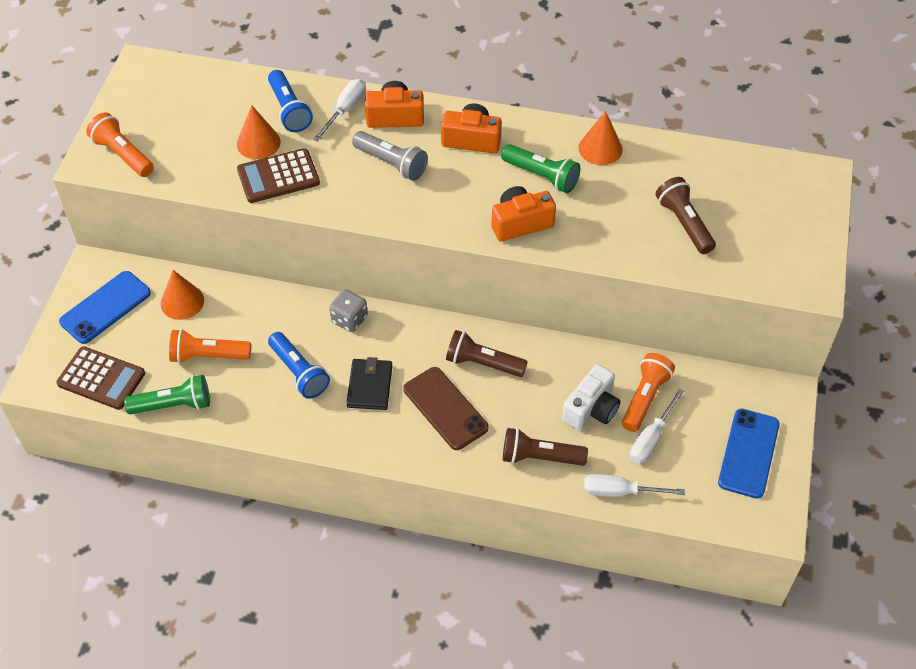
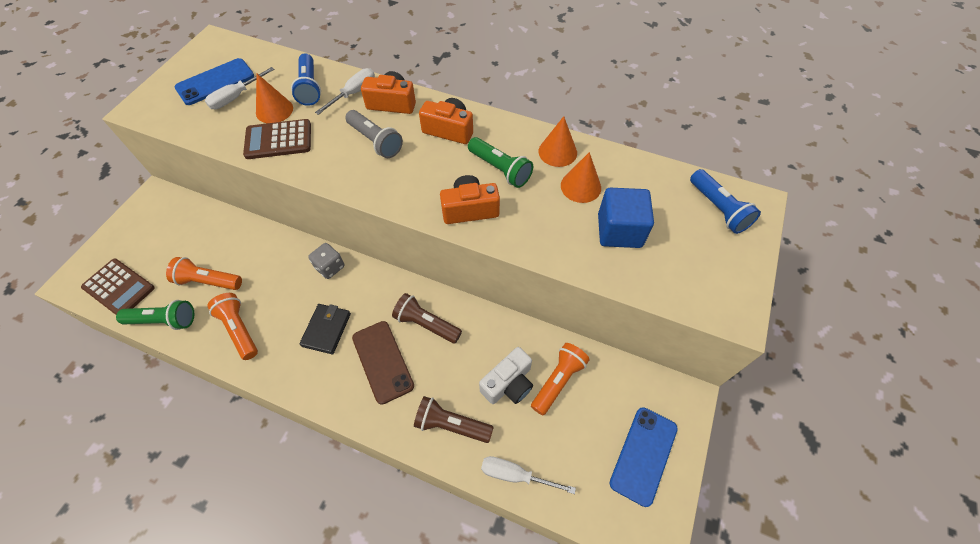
camera: 10 degrees right, 5 degrees up
blue phone [59,271,151,344] -> blue phone moved to [175,58,254,105]
orange flashlight [86,112,154,177] -> orange flashlight moved to [207,293,258,360]
orange cone [161,270,204,320] -> orange cone moved to [561,152,601,203]
blue flashlight [268,332,330,399] -> blue flashlight moved to [690,169,761,234]
white screwdriver [630,389,684,464] -> white screwdriver moved to [205,67,275,109]
brown flashlight [655,177,716,254] -> blue cube [598,188,654,248]

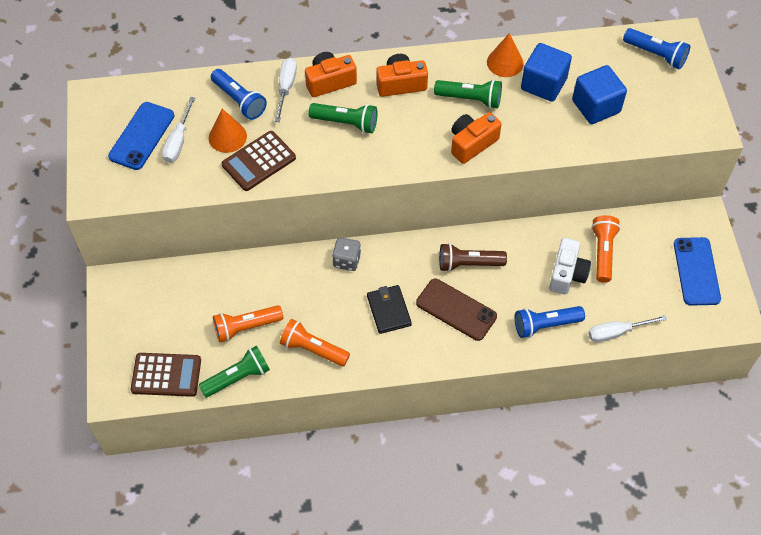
camera: 30 degrees left, 0 degrees up
grey flashlight [345,110,403,158] -> green flashlight [308,103,378,133]
brown flashlight [414,396,494,443] -> blue flashlight [515,306,585,338]
orange cone [561,152,601,203] -> blue cube [521,43,572,102]

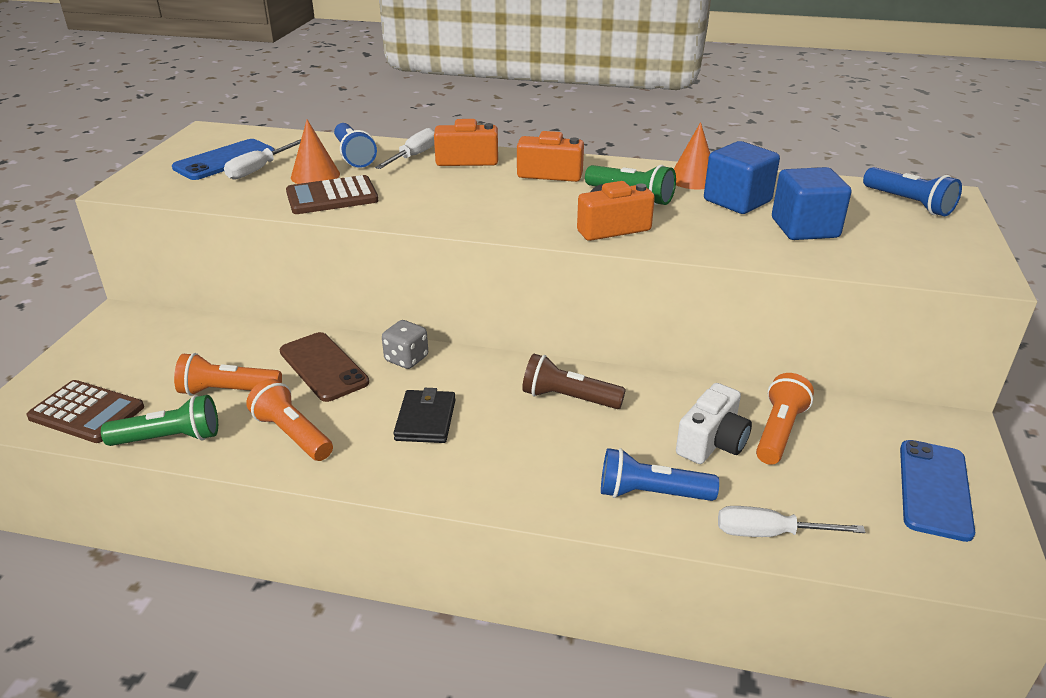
camera: 20 degrees right, 25 degrees down
green flashlight [308,103,378,133] -> none
brown phone [416,279,497,341] -> brown phone moved to [280,332,369,402]

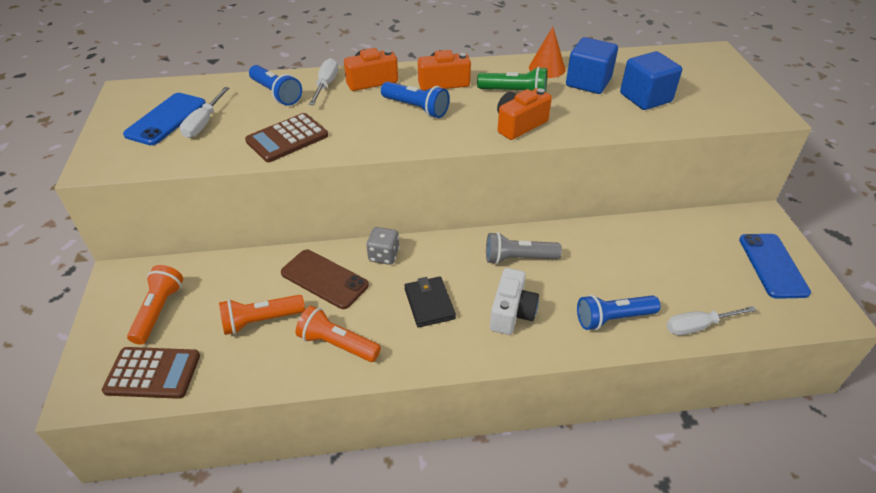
camera: 20 degrees left, 10 degrees up
green flashlight [101,395,218,446] -> none
orange cone [291,119,340,184] -> none
brown flashlight [522,354,626,409] -> grey flashlight [486,232,562,264]
white camera [676,383,752,464] -> white camera moved to [490,268,539,335]
orange flashlight [756,373,814,465] -> orange flashlight moved to [127,265,183,345]
blue flashlight [863,167,962,216] -> blue flashlight moved to [381,82,450,118]

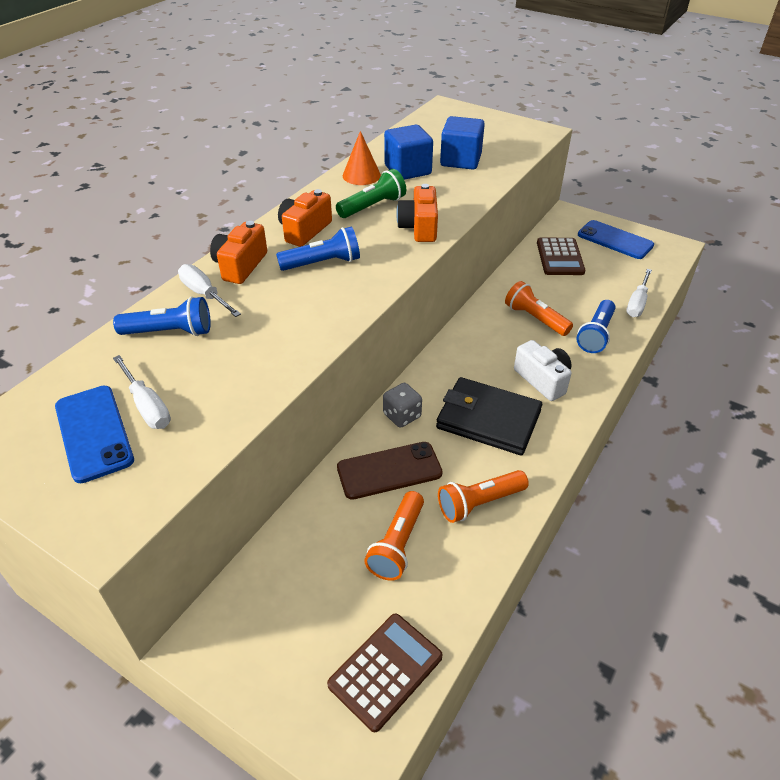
camera: 50 degrees left, 0 degrees up
orange flashlight [127,265,183,345] -> orange flashlight moved to [505,281,573,336]
brown calculator [245,113,328,162] -> brown calculator moved to [537,238,585,275]
black wallet [404,276,456,327] -> black wallet [436,377,542,455], size x1.64
grey flashlight [486,232,562,264] -> none

